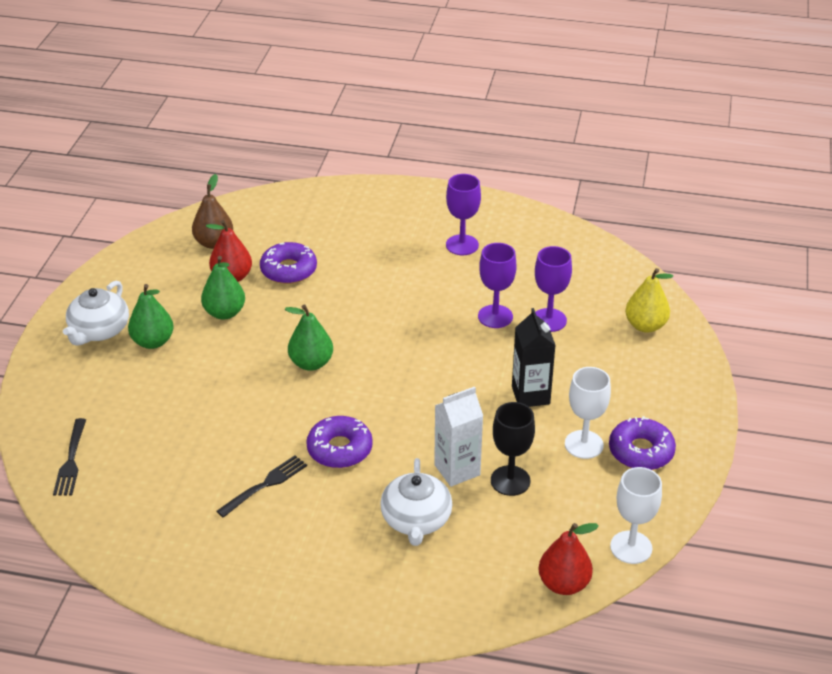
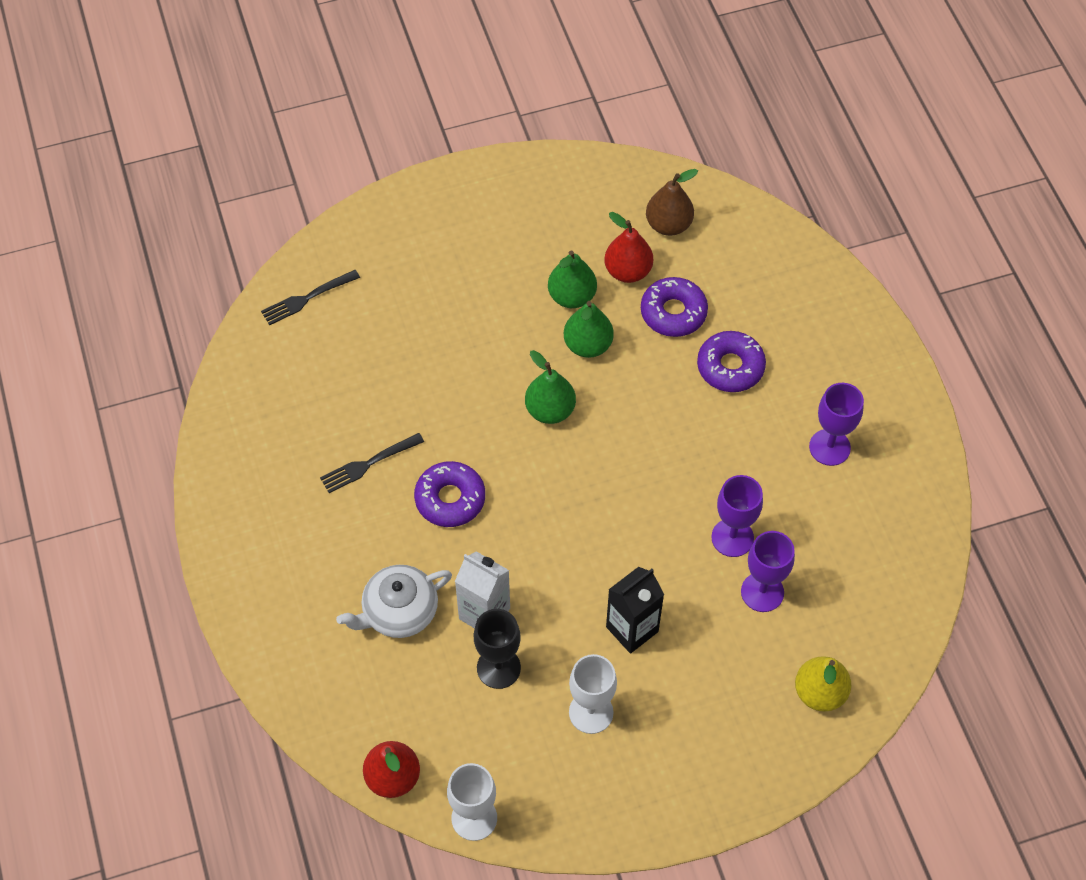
camera: 60 degrees right, 20 degrees up
white teapot [63,281,129,346] -> none
green pear [128,284,174,349] -> green pear moved to [564,301,614,358]
black fork [216,455,307,518] -> black fork turned 135 degrees clockwise [320,433,424,493]
purple donut [609,416,676,470] -> purple donut moved to [697,331,766,392]

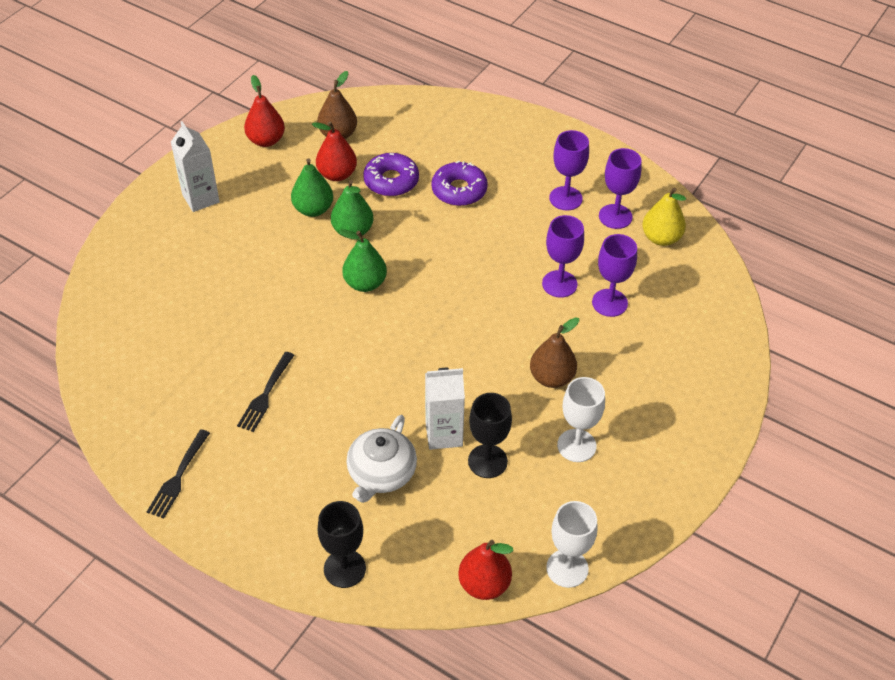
camera: 40 degrees left, 10 degrees down
black fork [261,270,360,325] -> black fork moved to [147,429,210,519]
purple donut [414,461,485,527] -> none
black carton [606,567,664,654] -> brown pear [530,317,579,388]
yellow pear [795,656,851,712] -> yellow pear moved to [642,187,686,246]
none -> white carton [171,121,220,212]
none -> red pear [244,75,285,147]
none -> black goblet [318,501,366,588]
none -> purple goblet [599,148,642,229]

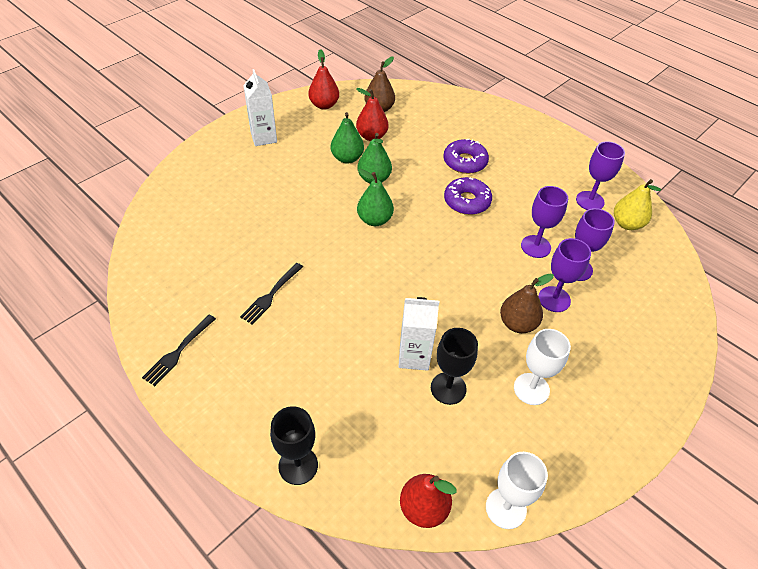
camera: 10 degrees right, 0 degrees up
white teapot [347,415,417,503] -> none
purple donut [363,153,419,196] -> purple donut moved to [444,177,492,215]
purple goblet [549,130,589,211] -> purple goblet moved to [538,238,591,312]

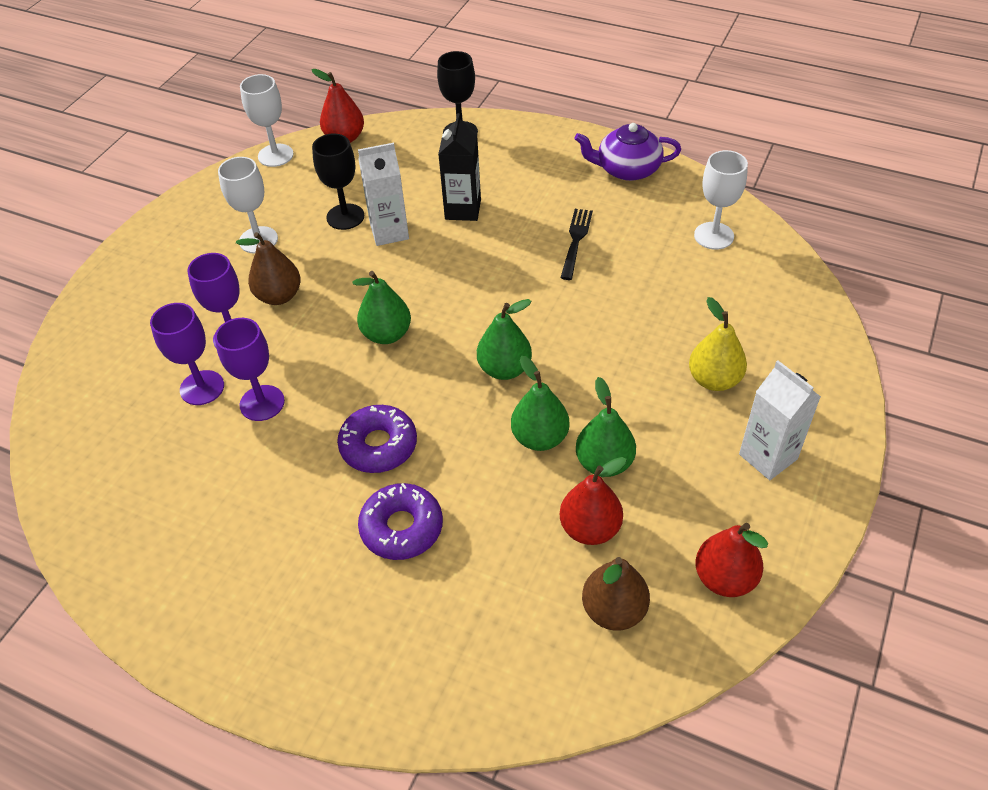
camera: 165 degrees right, 0 degrees up
black fork [142,314,216,386] -> purple teapot [574,123,681,181]
purple goblet [576,141,625,210] -> none
yellow pear [614,179,661,230] -> yellow pear moved to [689,297,747,391]
none -> green pear [353,271,411,344]
none -> black carton [438,113,481,221]
none -> white goblet [694,150,748,250]

